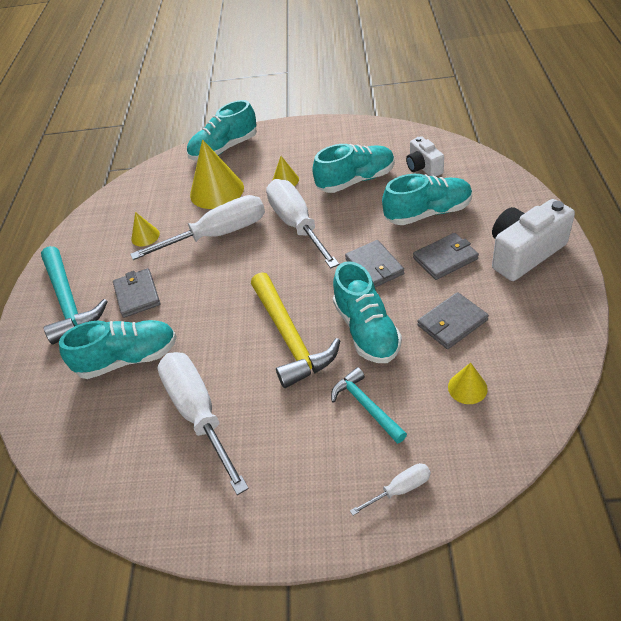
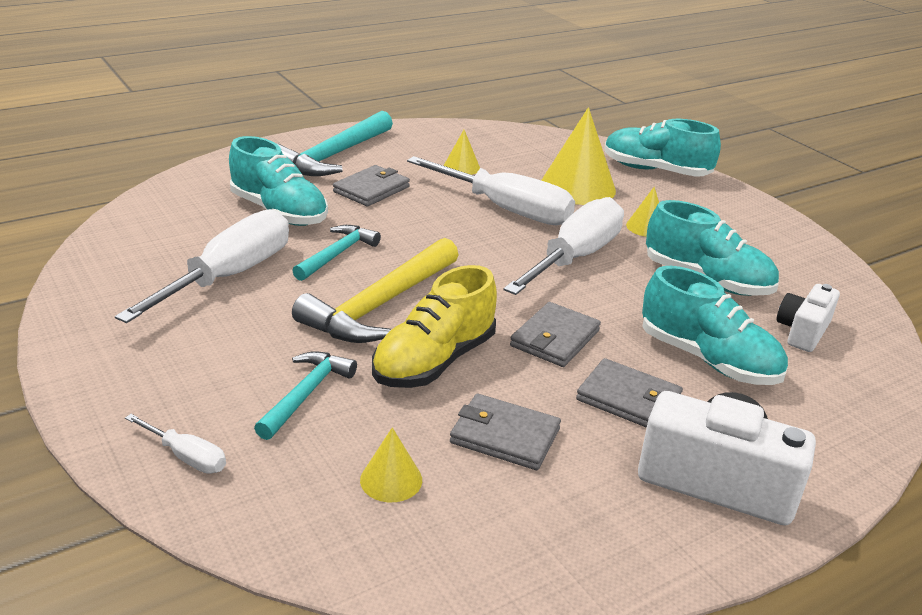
camera: 50 degrees right, 15 degrees down
turquoise shoe [333,261,402,363] -> yellow shoe [372,265,497,388]
none -> turquoise hammer [292,225,381,281]

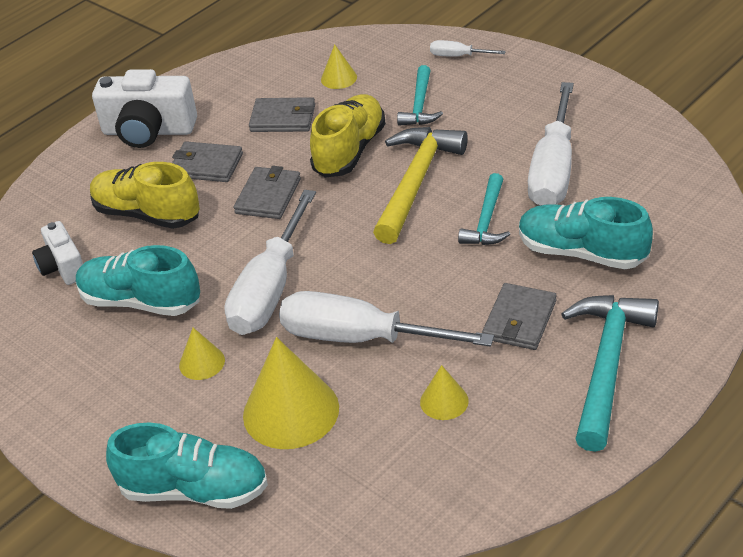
camera: 170 degrees right, 10 degrees up
turquoise shoe [642,266,788,385] -> yellow shoe [90,162,200,229]
white camera [777,284,840,352] -> white camera turned 135 degrees clockwise [32,221,83,285]

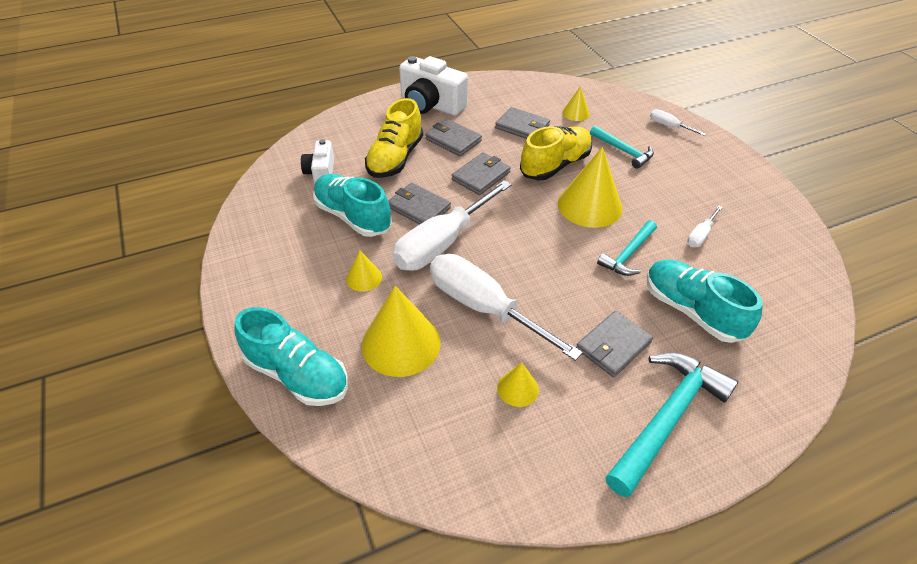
camera: 20 degrees right, 5 degrees up
yellow shoe [90,162,200,229] -> yellow shoe turned 120 degrees counterclockwise [365,98,423,178]
yellow hammer [373,127,468,244] -> yellow cone [558,147,623,228]
turquoise hammer [397,65,443,126] -> turquoise hammer turned 75 degrees counterclockwise [590,126,654,169]
white screwdriver [528,82,574,205] -> white screwdriver [687,205,723,247], size x0.45
none -> grey wallet [388,183,451,225]

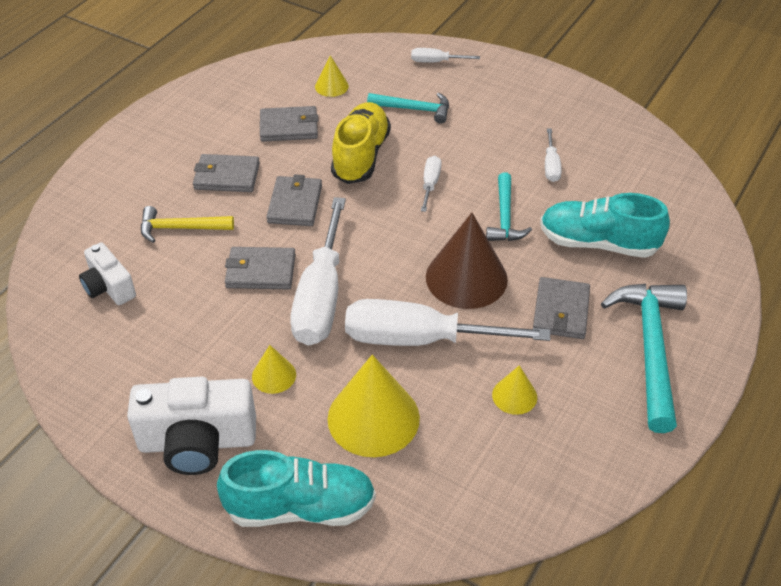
camera: 35 degrees left, 0 degrees up
turquoise shoe [313,174,392,237] -> none
yellow shoe [365,98,423,178] -> yellow hammer [141,206,234,243]
white camera [399,56,468,116] -> white camera moved to [127,377,256,475]
yellow cone [558,147,623,228] -> white screwdriver [421,156,441,212]
none -> brown cone [426,213,508,309]

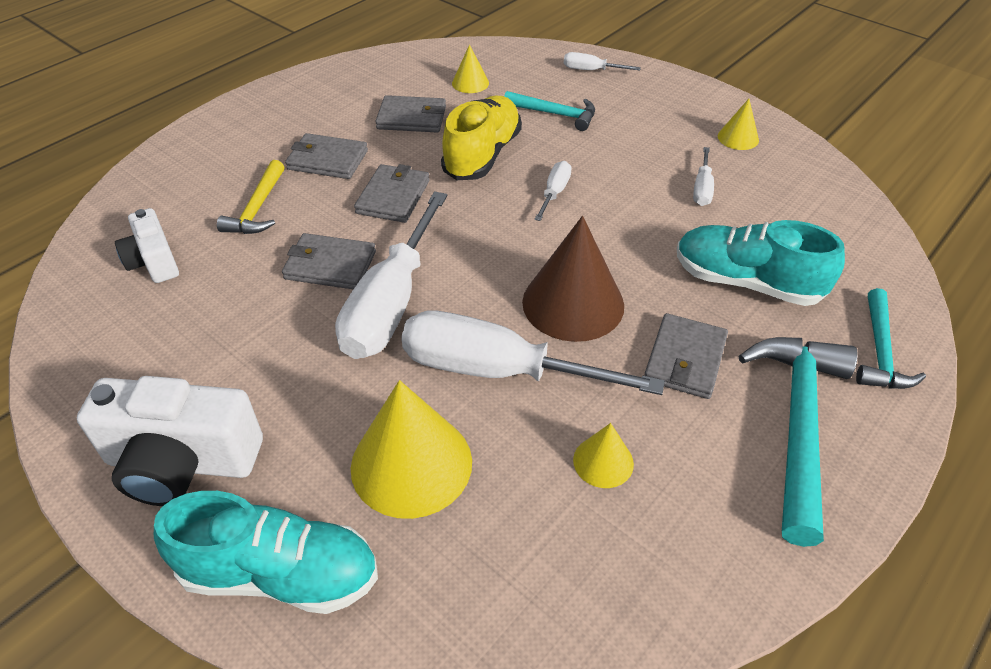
camera: 10 degrees right, 0 degrees up
yellow hammer [141,206,234,243] -> yellow hammer turned 90 degrees counterclockwise [217,160,284,234]
yellow cone [252,345,296,394] -> yellow cone moved to [718,99,759,150]
turquoise hammer [486,172,532,241] -> turquoise hammer moved to [856,288,926,389]

